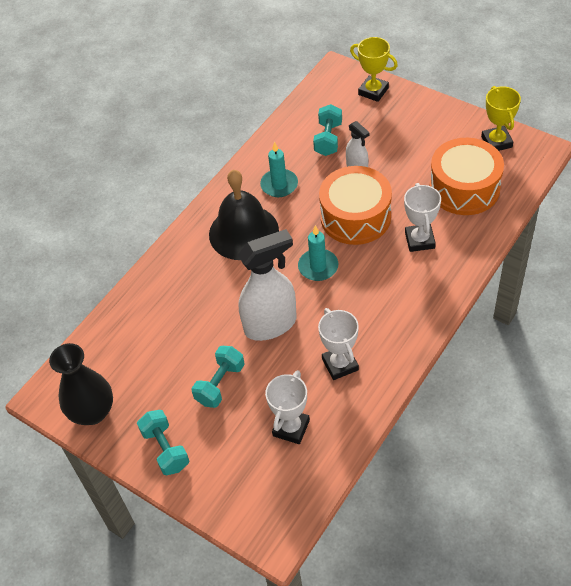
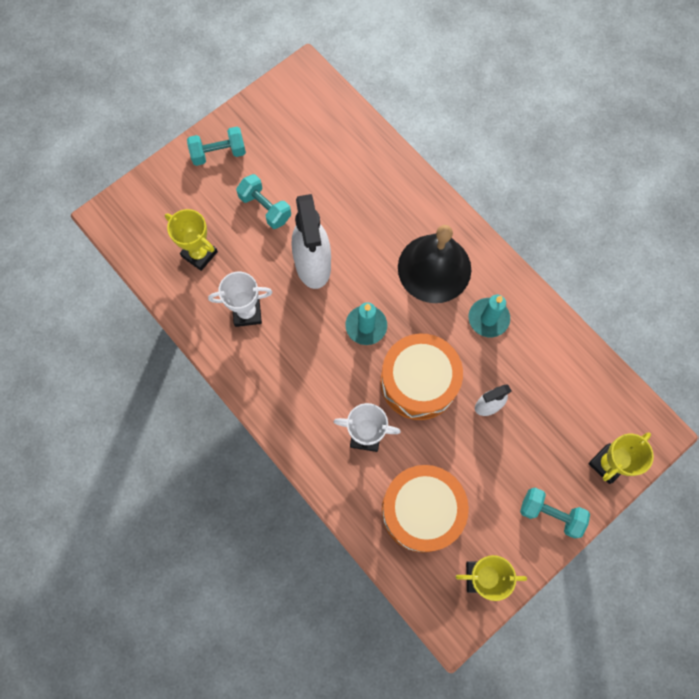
camera: 100 degrees right, 20 degrees up
black vase [49,343,113,425] -> none
white trophy [265,370,310,444] -> yellow trophy [165,209,218,271]
turquoise dumbbell [313,104,342,156] -> turquoise dumbbell moved to [520,487,590,539]

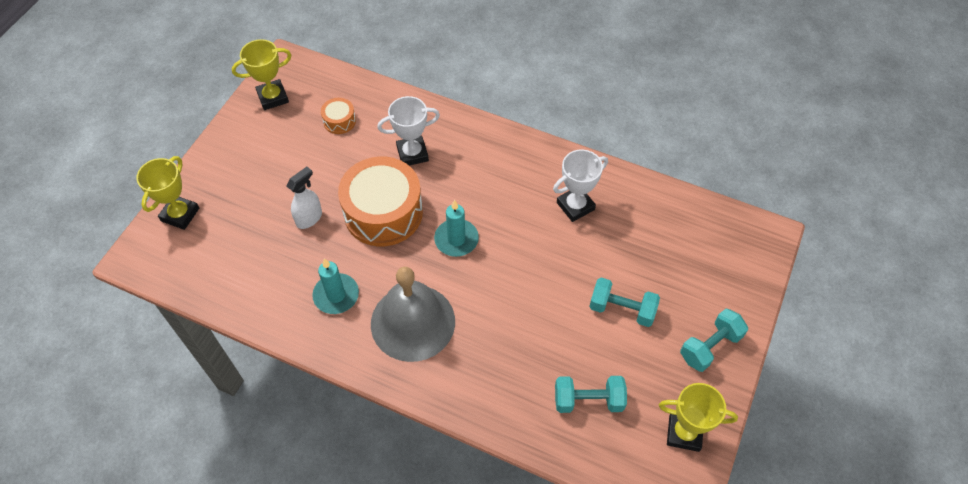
camera: 155 degrees right, 15 degrees down
yellow trophy [165,209,218,271] -> yellow trophy moved to [659,383,738,452]
white spray bottle [292,194,331,289] -> none
orange drum [382,465,469,553] -> orange drum [321,98,356,134], size x0.44
black bell [398,225,471,303] -> grey bell [371,267,455,362]
turquoise dumbbell [520,487,590,539] -> turquoise dumbbell moved to [555,376,627,413]

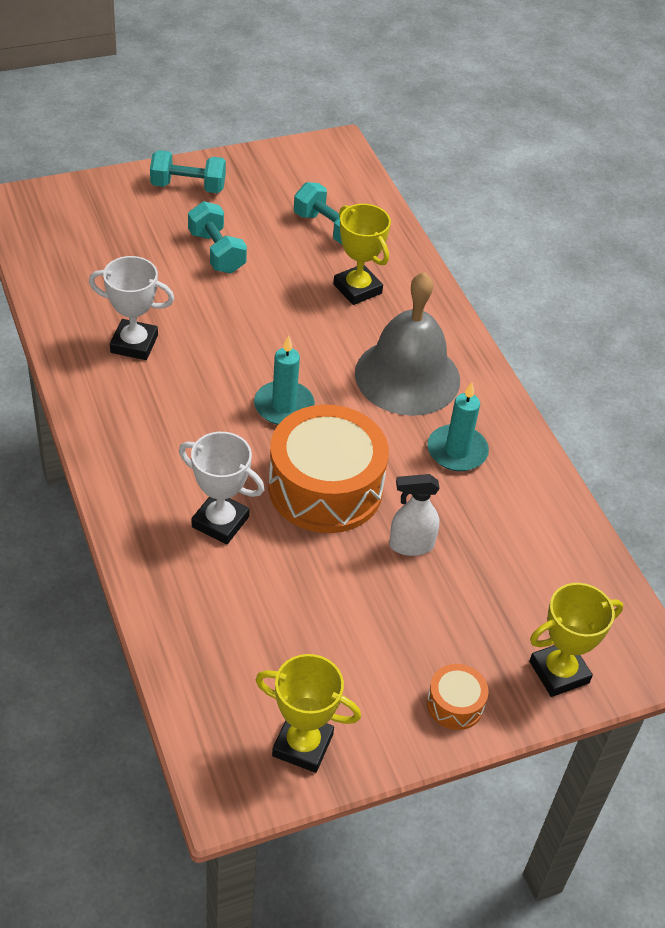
camera: 140 degrees left, 10 degrees down
orange drum [321,98,356,134] -> orange drum moved to [427,664,488,730]
yellow trophy [659,383,738,452] -> yellow trophy moved to [333,204,391,305]

